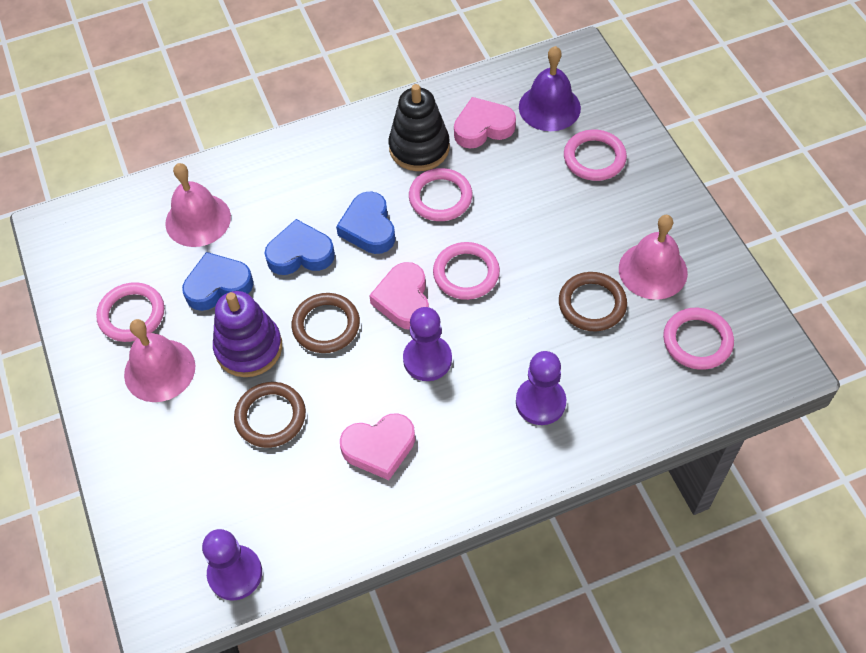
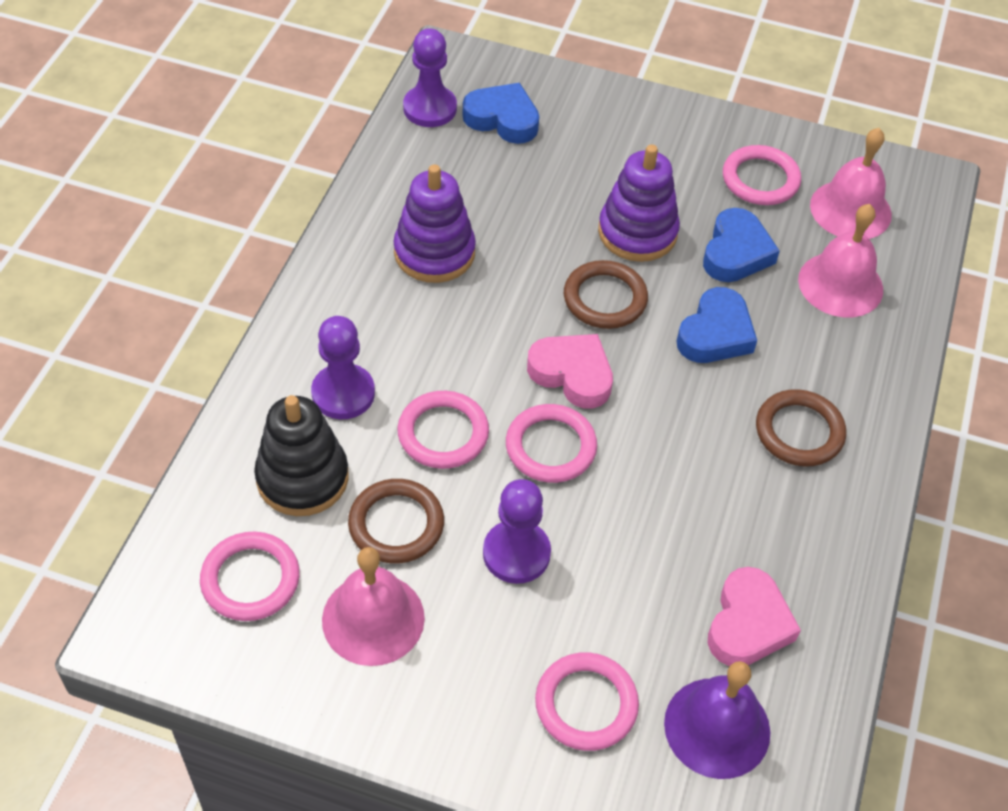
camera: 125 degrees right, 5 degrees down
pink bell [124,319,195,402] -> pink bell moved to [810,128,892,239]
brown ring [234,382,306,448] -> brown ring moved to [756,389,846,467]
blue heart [336,191,395,254] -> blue heart moved to [463,83,539,144]
pink heart [340,413,415,480] -> purple stacking toy [393,164,476,283]
black stacking toy [389,84,450,171] -> black stacking toy moved to [254,395,349,516]
purple pawn [403,307,452,381] -> purple pawn moved to [483,479,551,584]
pink ring [409,168,472,221] -> pink ring moved to [397,391,489,469]

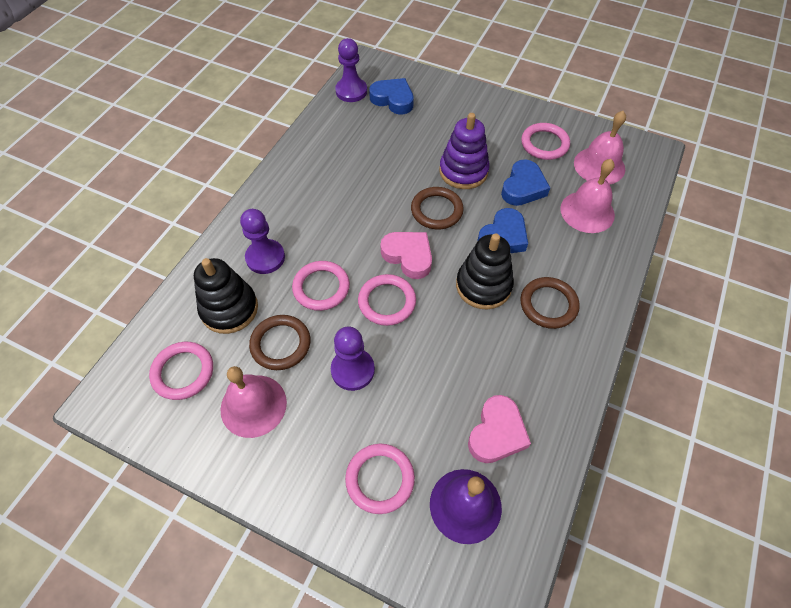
camera: 10 degrees right, 5 degrees up
purple stacking toy [393,164,476,283] -> none
none -> black stacking toy [456,233,514,309]

